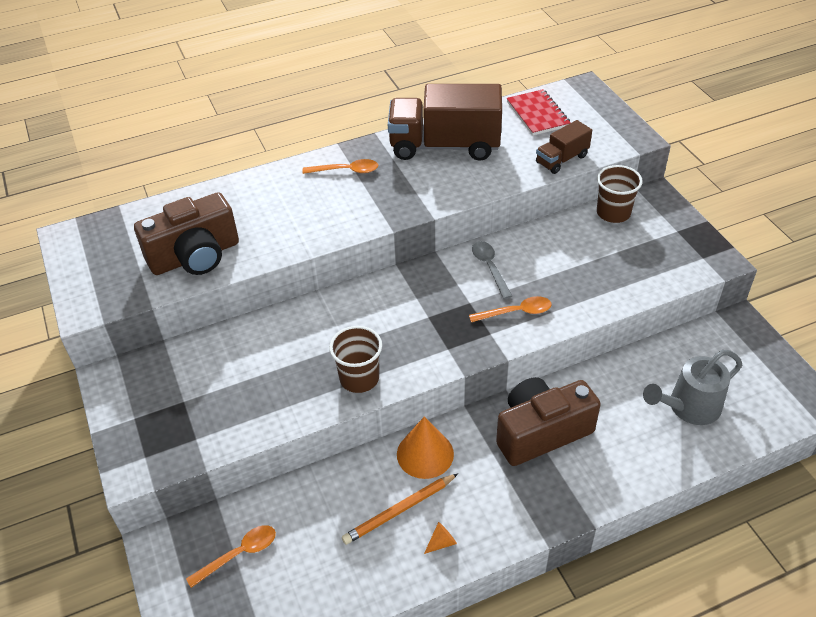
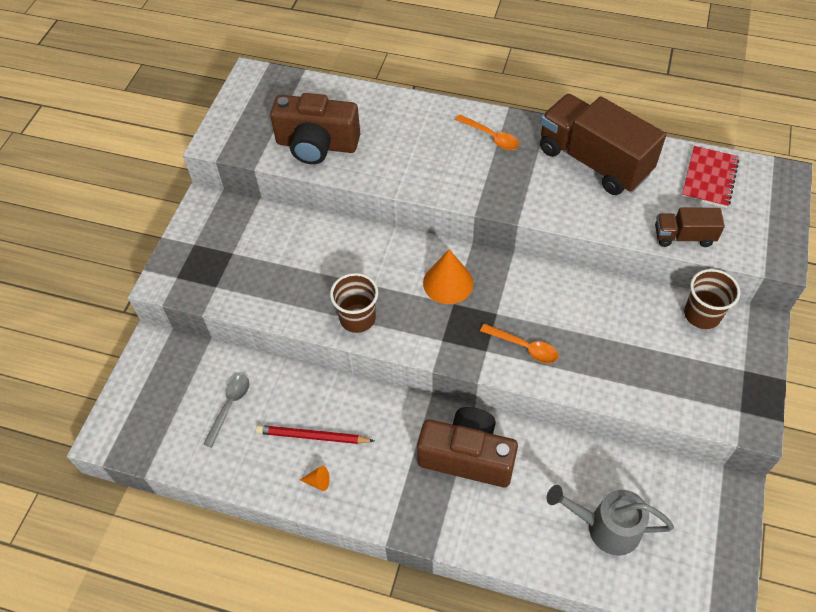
camera: 40 degrees right, 10 degrees up
orange spoon [186,525,276,588] -> none
orange pencil [342,474,458,545] -> red pencil [256,425,374,444]
orange cone [397,417,454,479] -> orange cone moved to [423,250,473,304]
grey spoon [472,241,512,299] -> grey spoon moved to [203,375,250,448]

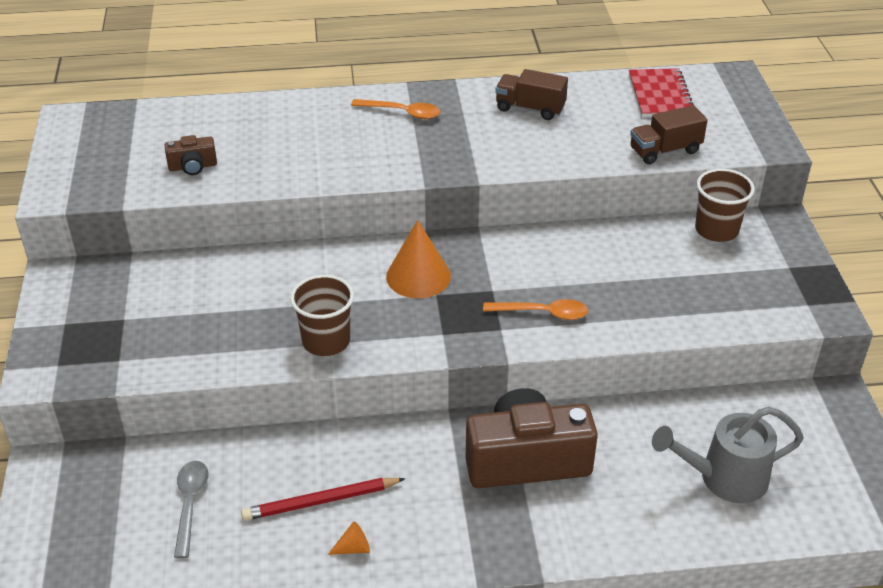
camera: 25 degrees left, 15 degrees down
brown camera [270,93,360,164] -> brown camera [165,135,217,175], size x0.45
brown truck [540,94,666,195] -> brown truck [495,69,568,120], size x0.50

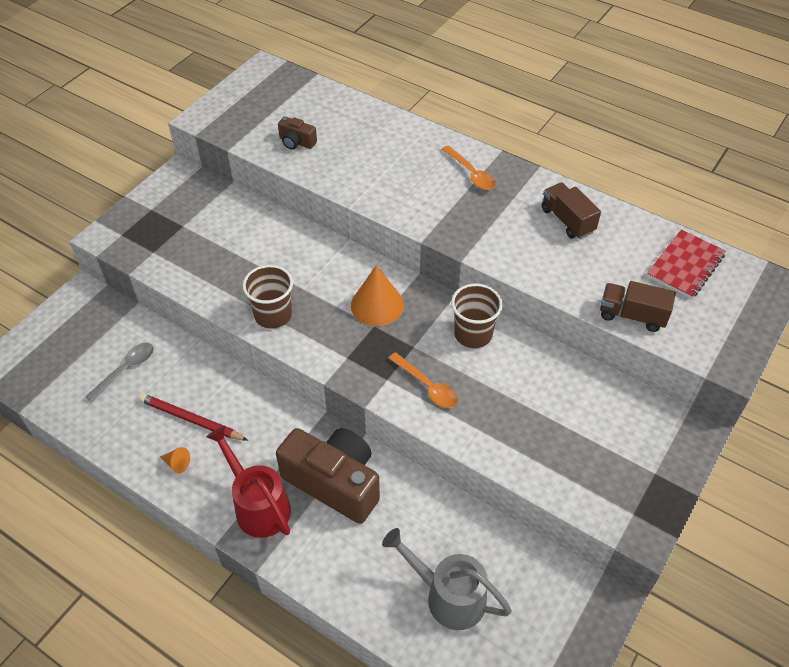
camera: 40 degrees right, 10 degrees up
brown cup [695,168,755,242] -> brown cup moved to [451,284,503,348]
none -> red watering can [206,426,291,538]

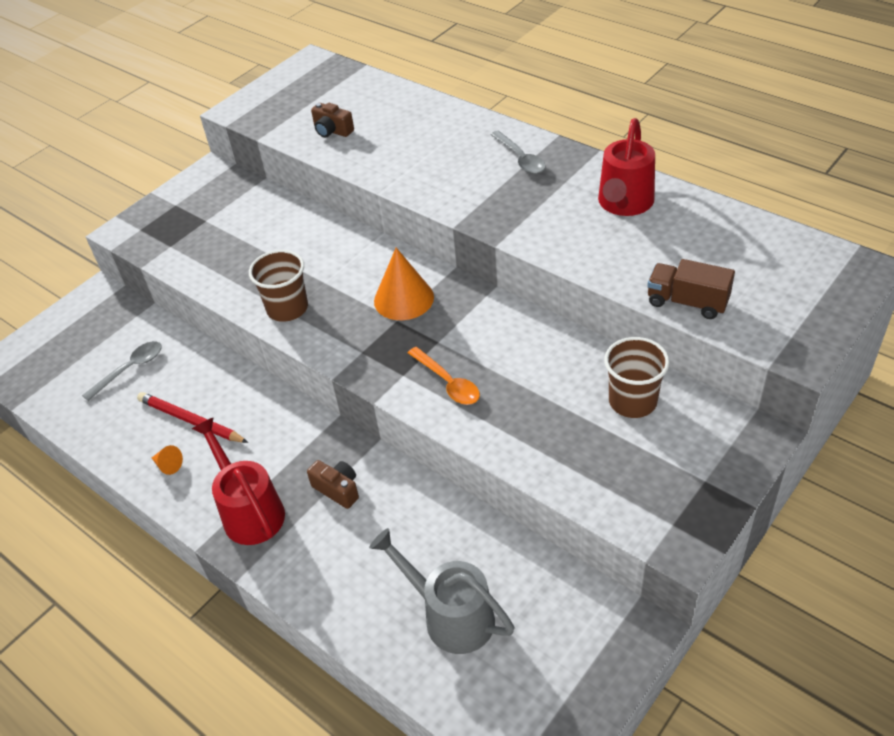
camera: 10 degrees right, 5 degrees down
brown camera [276,428,380,524] -> brown camera [307,460,359,509], size x0.45
orange spoon [442,145,496,190] -> grey spoon [490,131,546,174]
brown cup [451,284,503,348] -> brown cup moved to [604,337,670,418]
brown truck [542,182,601,239] -> red watering can [598,118,655,216]
red notebook [647,230,726,299] -> none

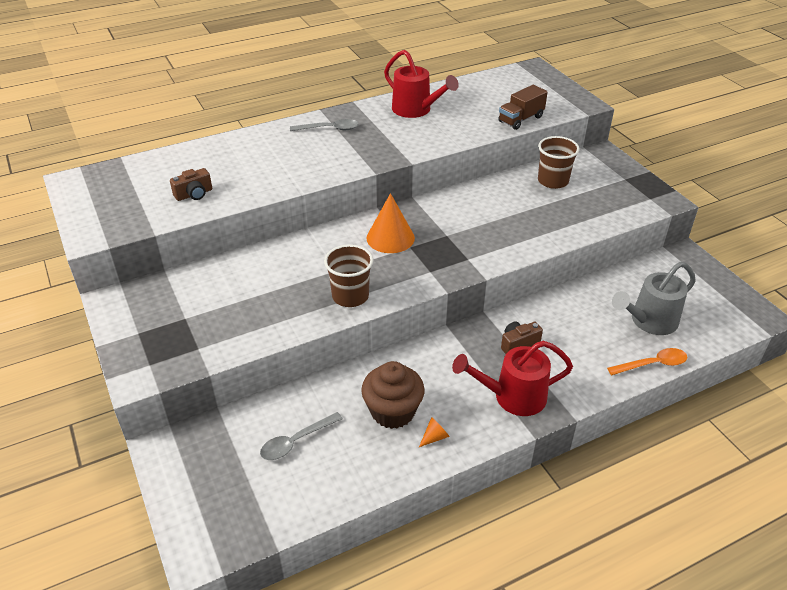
camera: 70 degrees left, 5 degrees down
grey spoon [82,341,162,401] -> grey spoon turned 105 degrees counterclockwise [260,412,343,460]
red pencil [137,392,248,443] -> brown cupcake [361,361,425,429]
orange spoon [408,347,480,405] -> orange spoon moved to [607,348,687,375]

